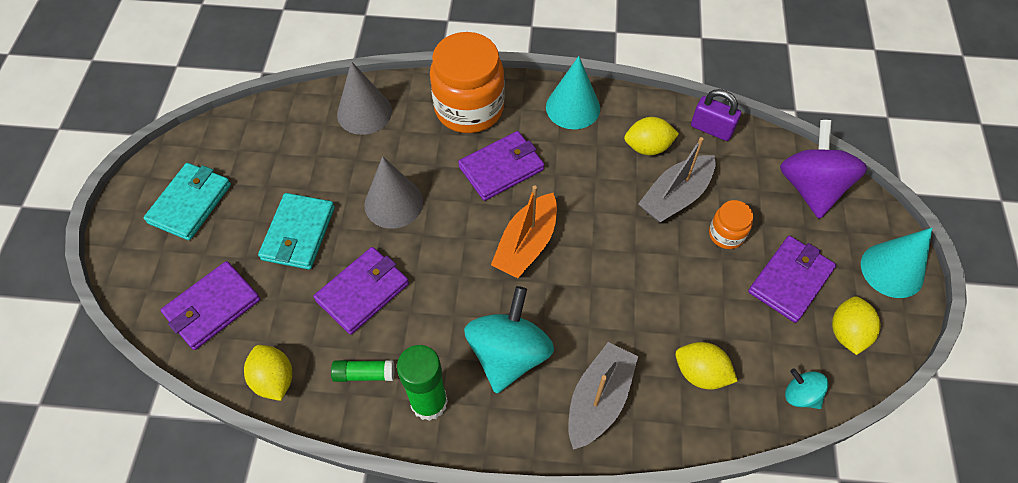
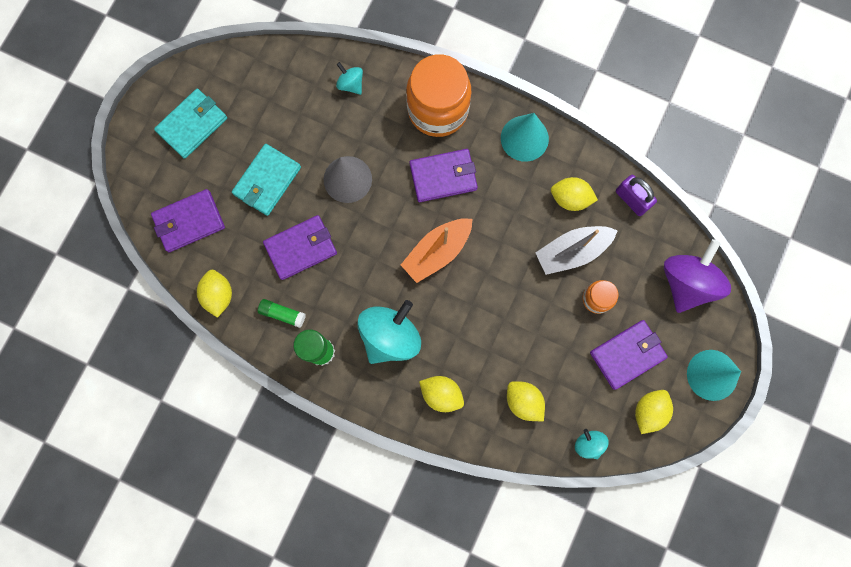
camera: 20 degrees right, 20 degrees up
grey cone [337,61,392,135] -> turquoise spinning top [336,62,363,95]
grey boat [568,342,638,450] -> yellow lemon [419,376,464,412]

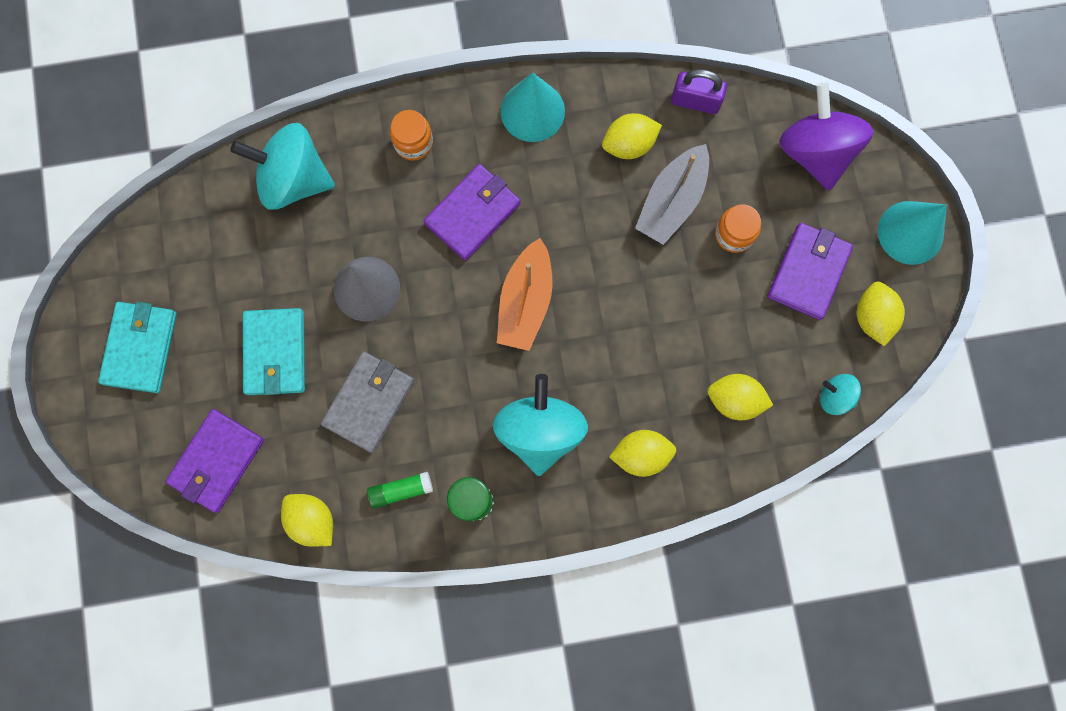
camera: 35 degrees left, 0 degrees up
purple wallet [263,215,337,280] -> grey wallet [321,351,414,453]
turquoise spinning top [336,62,363,95] -> turquoise spinning top [230,123,335,210], size x2.05
orange jar [406,54,471,137] -> orange jar [390,110,433,160], size x0.48

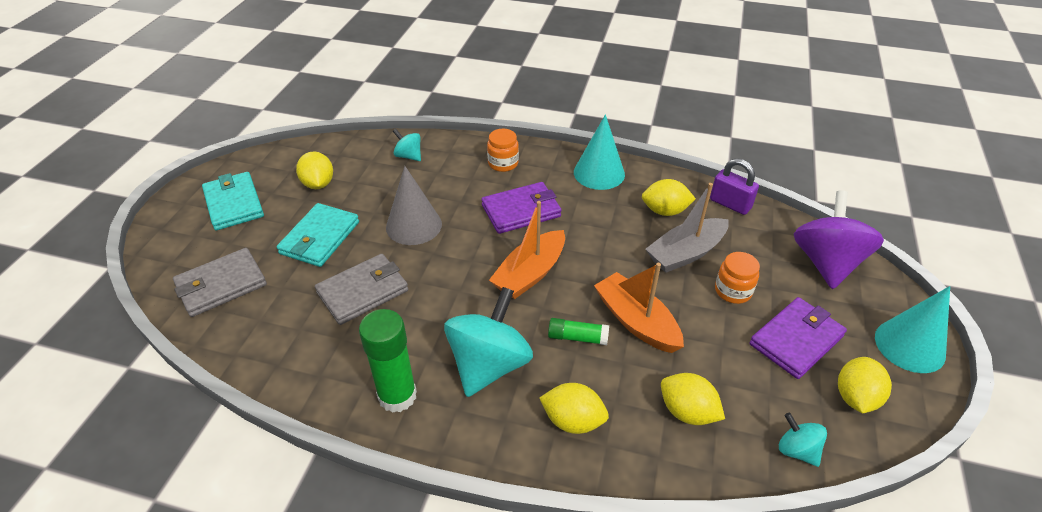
camera: 25 degrees right, 35 degrees down
turquoise wallet [98,302,177,393] -> turquoise wallet turned 60 degrees counterclockwise [202,172,264,230]
purple wallet [166,409,264,513] -> grey wallet [173,248,267,317]
turquoise spinning top [230,123,335,210] -> turquoise spinning top [393,129,421,161], size x0.49
yellow lemon [281,494,333,547] -> yellow lemon moved to [296,151,333,189]
green glue stick [367,472,433,509] -> green glue stick moved to [548,318,609,345]
none -> orange boat [594,263,684,353]

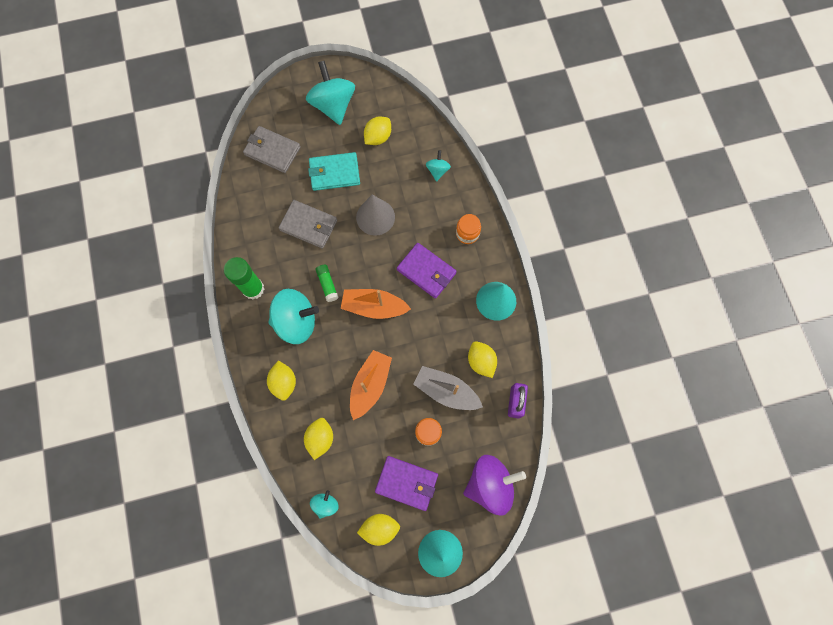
camera: 60 degrees right, 30 degrees up
turquoise wallet [202,172,264,230] -> turquoise spinning top [306,61,355,125]
green glue stick [548,318,609,345] -> green glue stick moved to [316,265,339,302]

